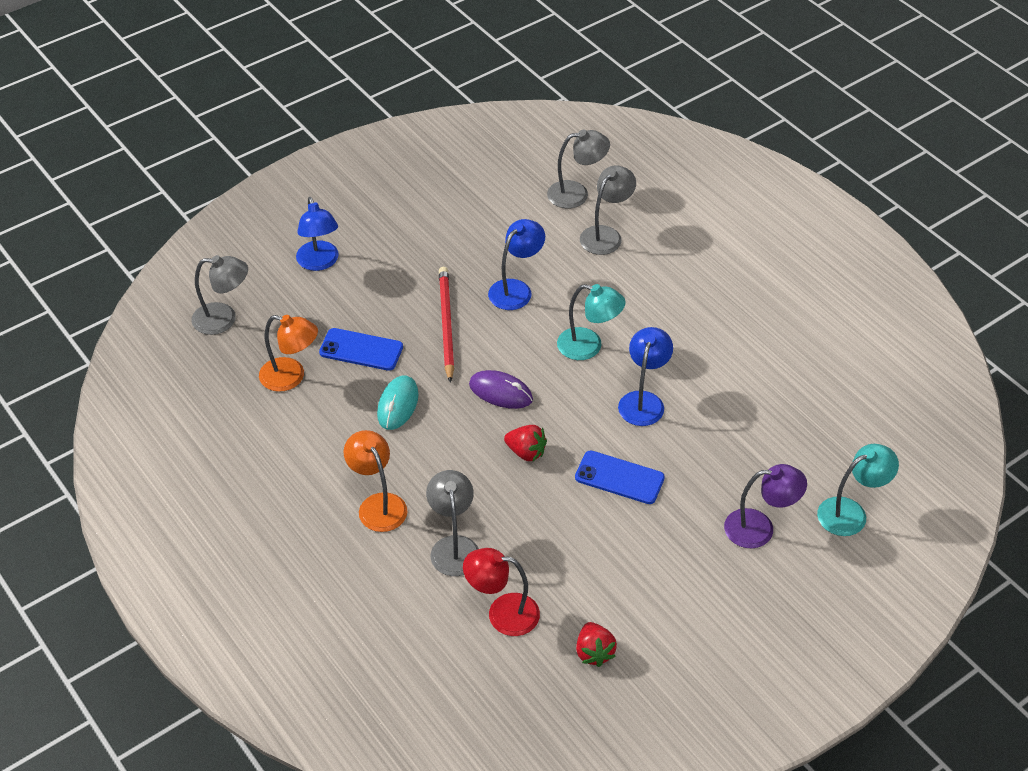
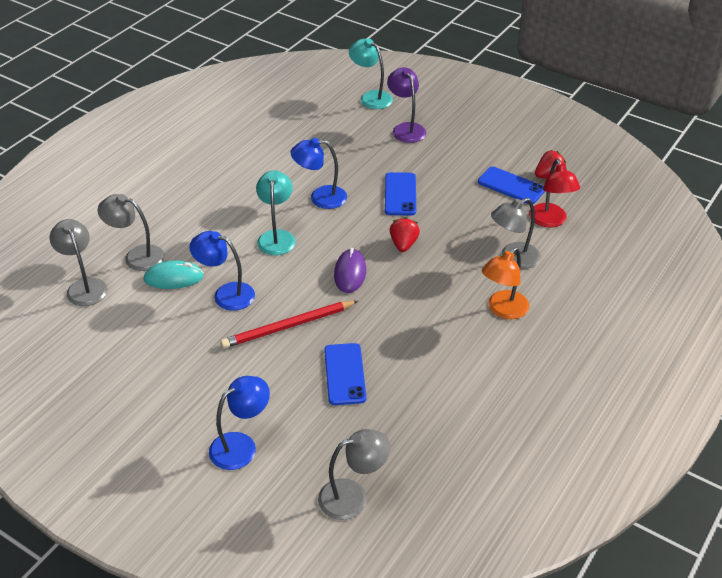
camera: 110 degrees left, 5 degrees down
grey lamp [192,255,248,335] -> grey lamp turned 90 degrees clockwise [318,429,390,520]
orange lamp [259,315,318,392] -> none
turquoise mouse [377,376,419,430] -> turquoise mouse moved to [144,260,204,289]
none -> blue phone [478,167,545,204]

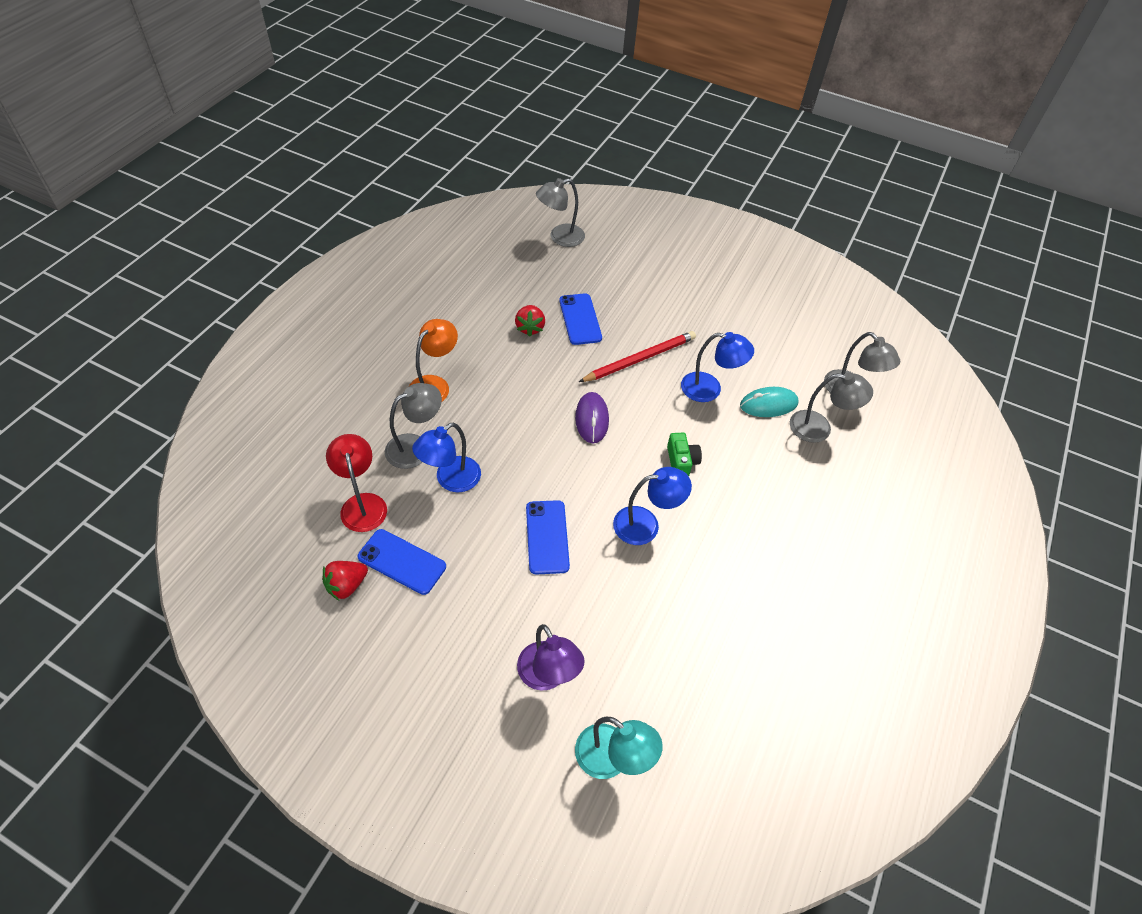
camera: 170 degrees right, 10 degrees up
blue lamp [209,376,270,470] -> blue lamp moved to [412,422,481,492]
turquoise lamp [256,170,296,255] -> green camera [667,433,702,476]
red strawberry [390,217,420,252] -> red strawberry moved to [515,305,545,337]

